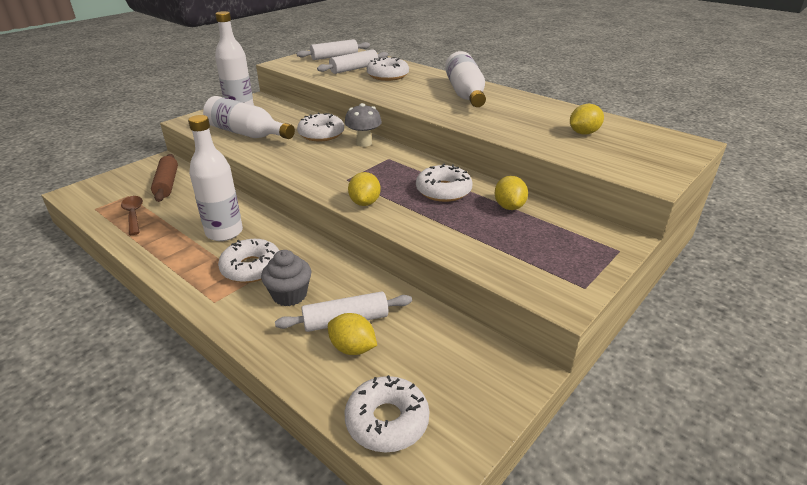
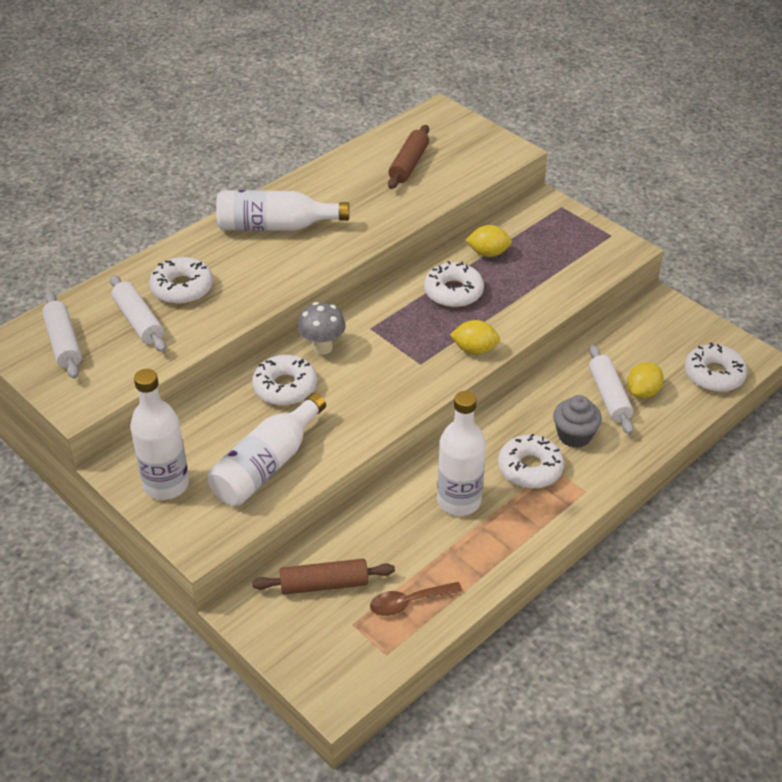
camera: 85 degrees left, 10 degrees up
yellow lemon [570,104,604,135] -> brown rolling pin [388,125,429,189]

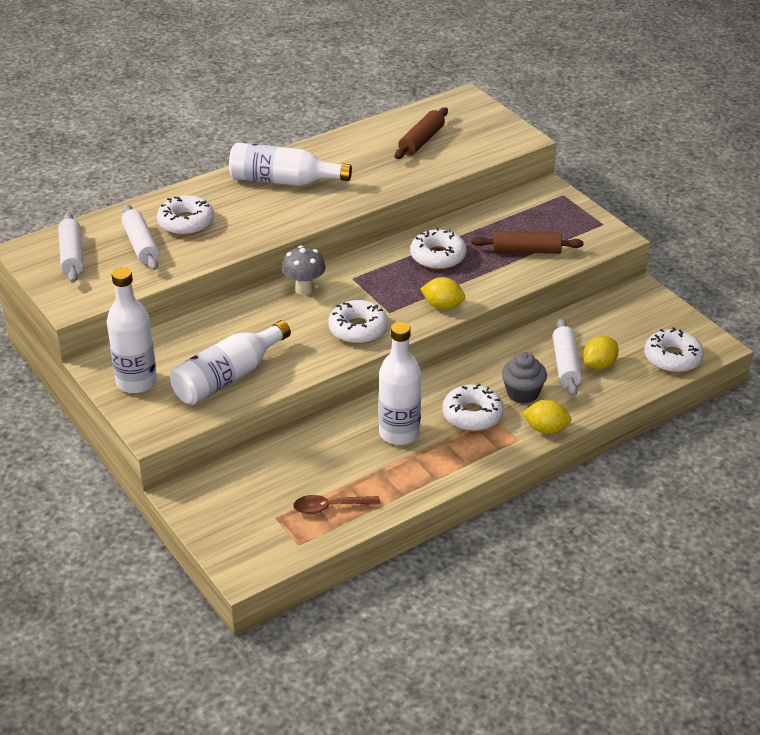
camera: 10 degrees right, 5 degrees down
white donut [252,355,317,406] -> white donut moved to [328,300,388,344]
brown rolling pin [252,559,395,595] -> brown rolling pin moved to [472,231,583,254]
yellow lemon [466,225,512,257] -> yellow lemon moved to [522,400,572,434]

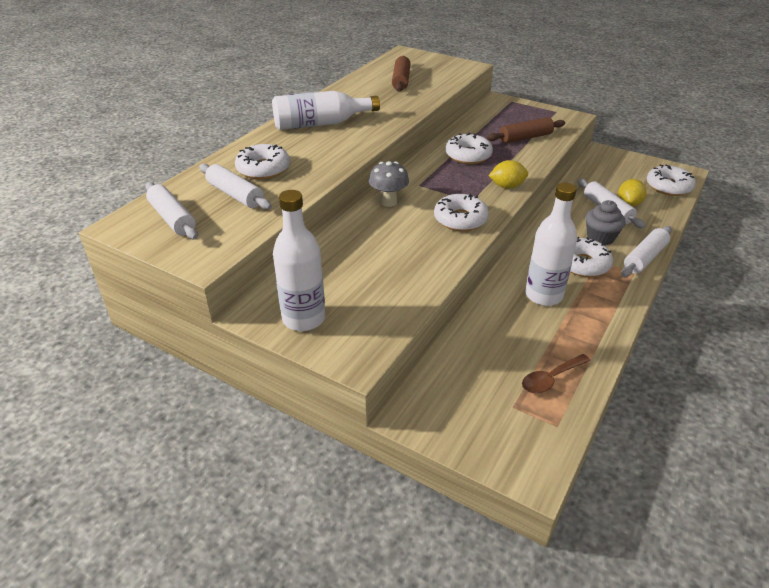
camera: 25 degrees left, 0 degrees up
white bottle [170,320,291,405] -> none
yellow lemon [522,400,572,434] -> white rolling pin [621,226,672,277]

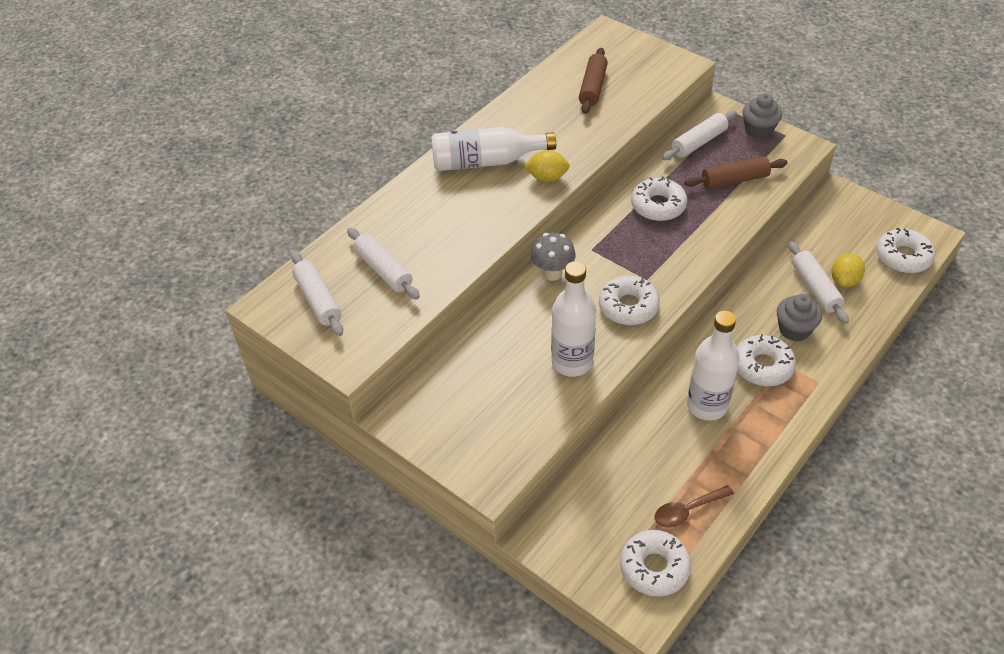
camera: 10 degrees right, 10 degrees up
white donut [235,144,290,179] -> white donut moved to [620,530,691,597]
white bottle [273,190,325,331] -> white bottle moved to [551,261,596,377]
yellow lemon [488,160,528,189] -> yellow lemon moved to [524,150,570,182]
white rolling pin [621,226,672,277] -> white rolling pin moved to [662,111,737,160]
none -> grey cupcake [742,93,782,139]

